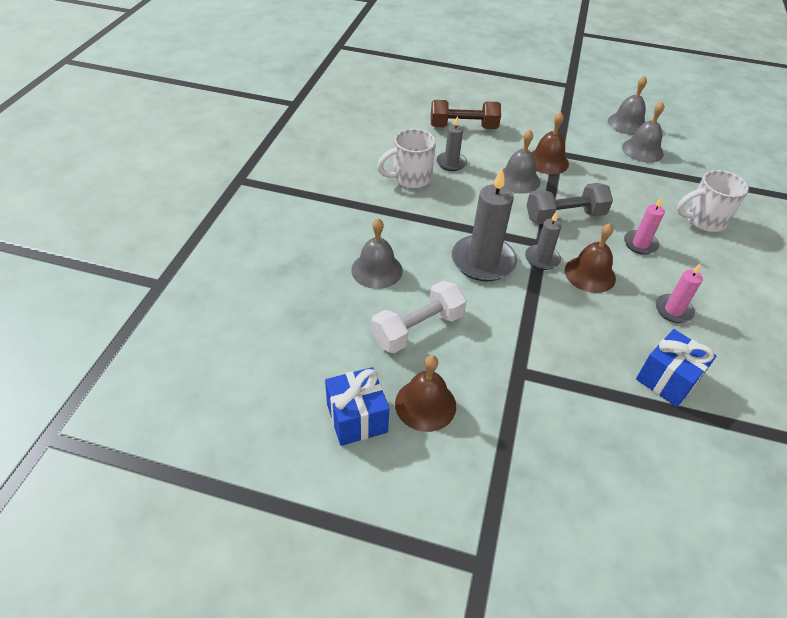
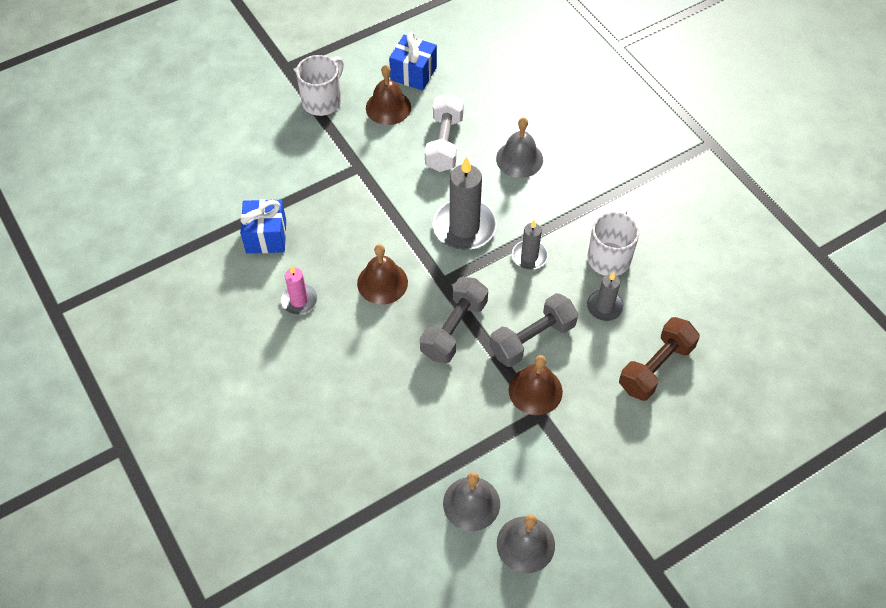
camera: 135 degrees right, 10 degrees up
grey bell [497,130,540,194] -> grey dumbbell [489,293,578,367]
grey candle [525,211,562,270] -> grey candle moved to [512,221,548,269]
pink candle [624,197,665,255] -> none
white mug [677,170,749,232] -> white mug moved to [296,55,344,116]

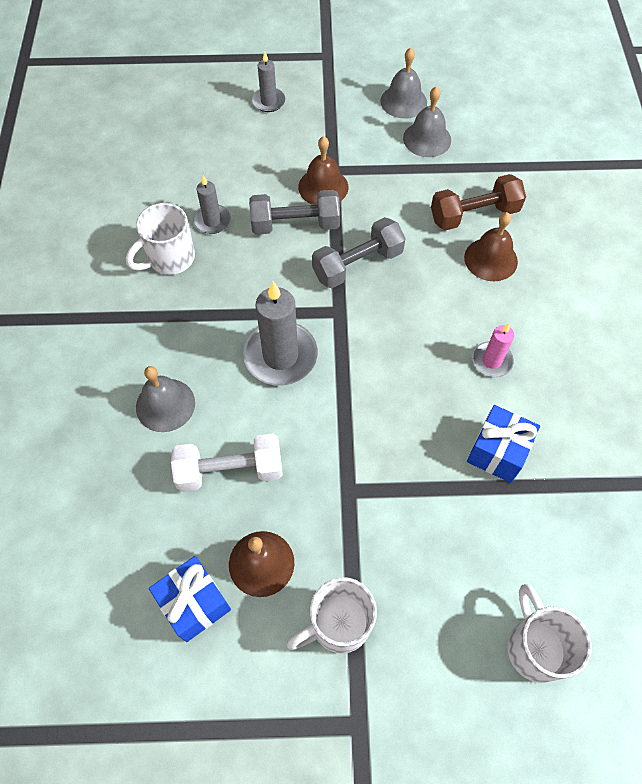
camera: 150 degrees left, 5 degrees up
brown bell [357,244,408,304] -> brown bell moved to [464,212,518,281]
white dumbbell [425,93,464,172] -> white dumbbell turned 45 degrees clockwise [171,434,283,492]
grey candle [512,221,548,269] -> grey candle moved to [252,52,286,112]
brown dumbbell [619,317,700,401] -> brown dumbbell moved to [431,174,526,231]
none -> white mug [507,584,592,683]

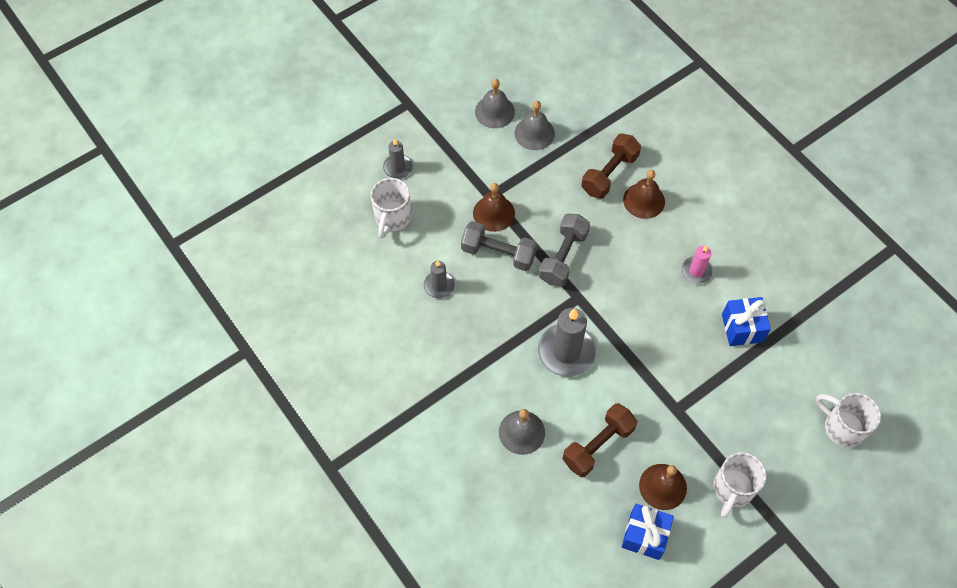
camera: 35 degrees left, 0 degrees up
white mug [126,203,195,275] -> white mug moved to [371,178,411,238]
white dumbbell [171,434,283,492] -> brown dumbbell [562,403,637,477]
grey dumbbell [249,190,340,235] -> grey dumbbell turned 60 degrees clockwise [461,221,537,271]

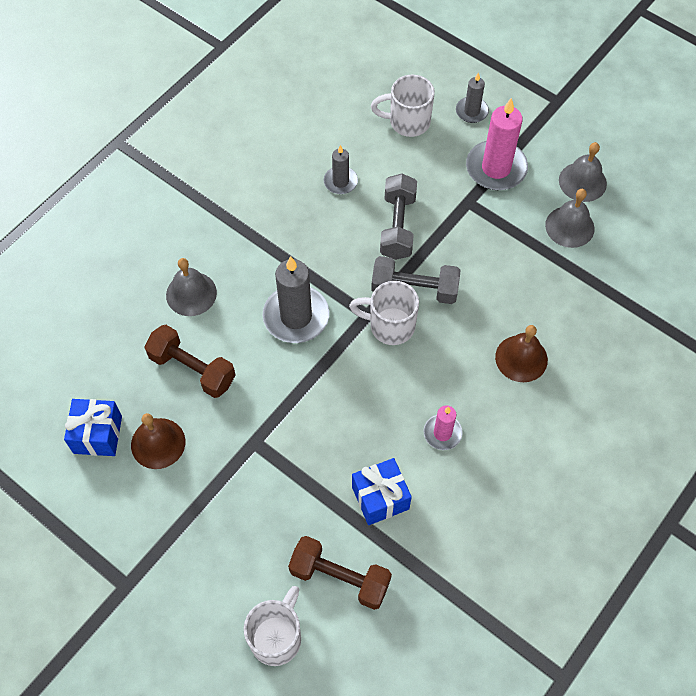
camera: 75 degrees right, 0 degrees up
brown bell [473,183,515,232] -> none
brown dumbbell [581,134,641,199] -> brown dumbbell moved to [288,536,392,610]
white mug [713,452,767,518] -> white mug moved to [349,281,419,345]
none -> pink candle [466,98,528,190]

